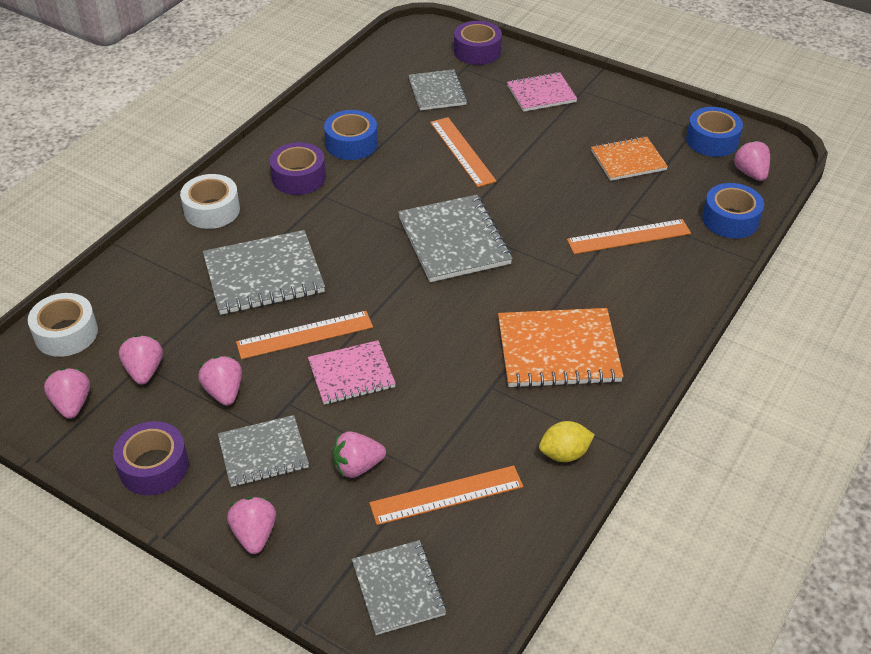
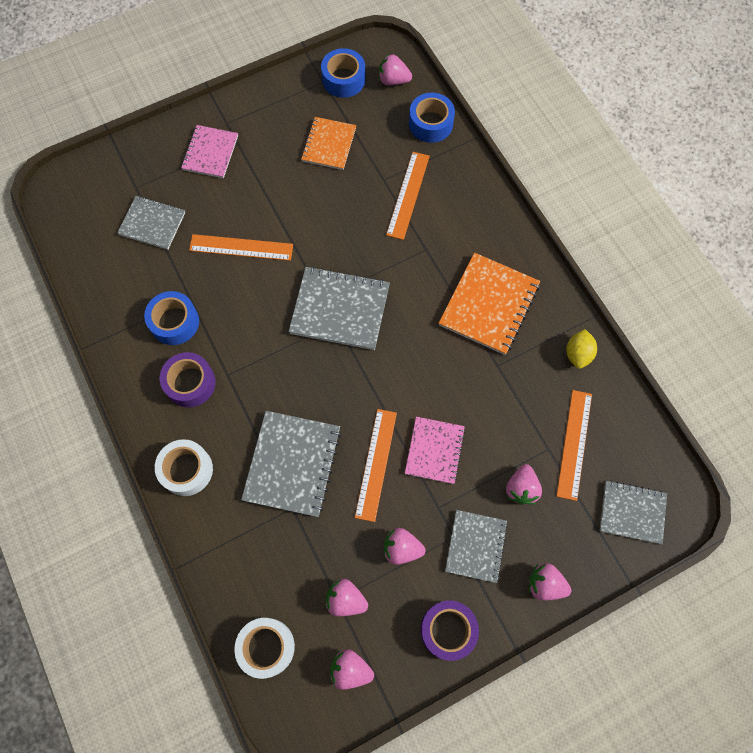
camera: 60 degrees left, 25 degrees up
purple tape [454,21,502,65] -> none

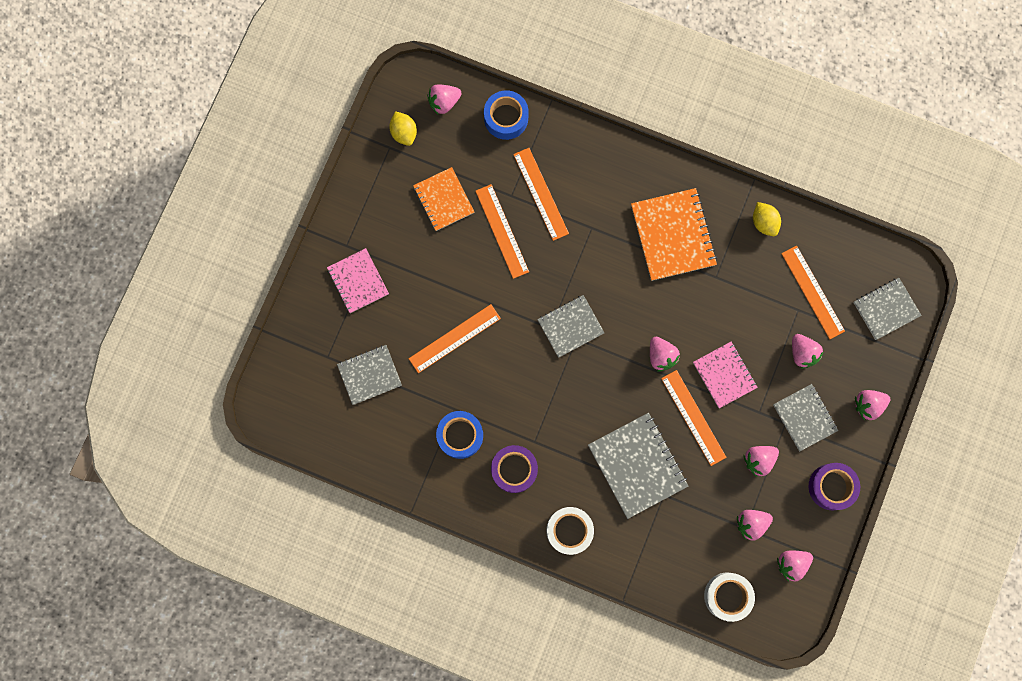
camera: 40 degrees left, 10 degrees up
grey notebook [288,266,390,350] -> grey notebook [537,295,604,358], size x0.65
blue tape [321,48,366,98] -> yellow lemon [389,111,417,146]
none -> orange ruler [475,184,529,279]
none -> pink strawberry [650,337,680,371]

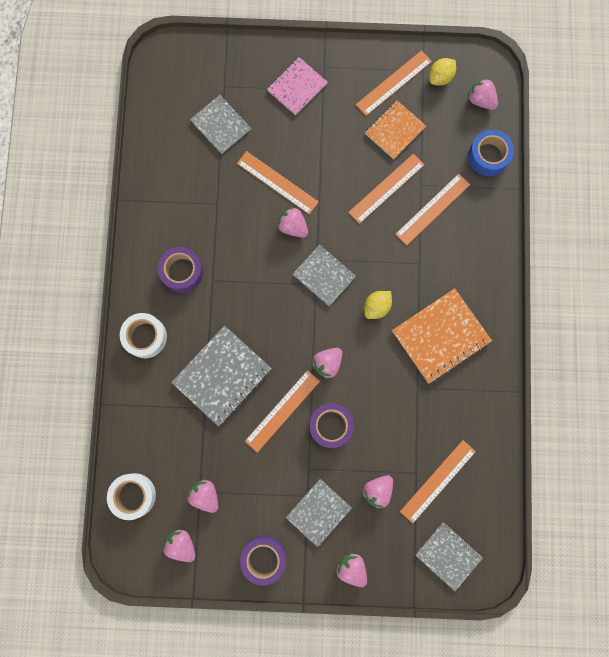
camera: 70 degrees right, 0 degrees up
blue tape [436,411,483,459] -> none
pink notebook [693,342,758,408] -> purple tape [309,403,354,448]
pink strawberry [744,446,779,477] -> pink strawberry moved to [277,207,308,238]
yellow lemon [753,202,781,236] -> yellow lemon moved to [364,291,392,319]
none -> orange ruler [356,50,432,116]

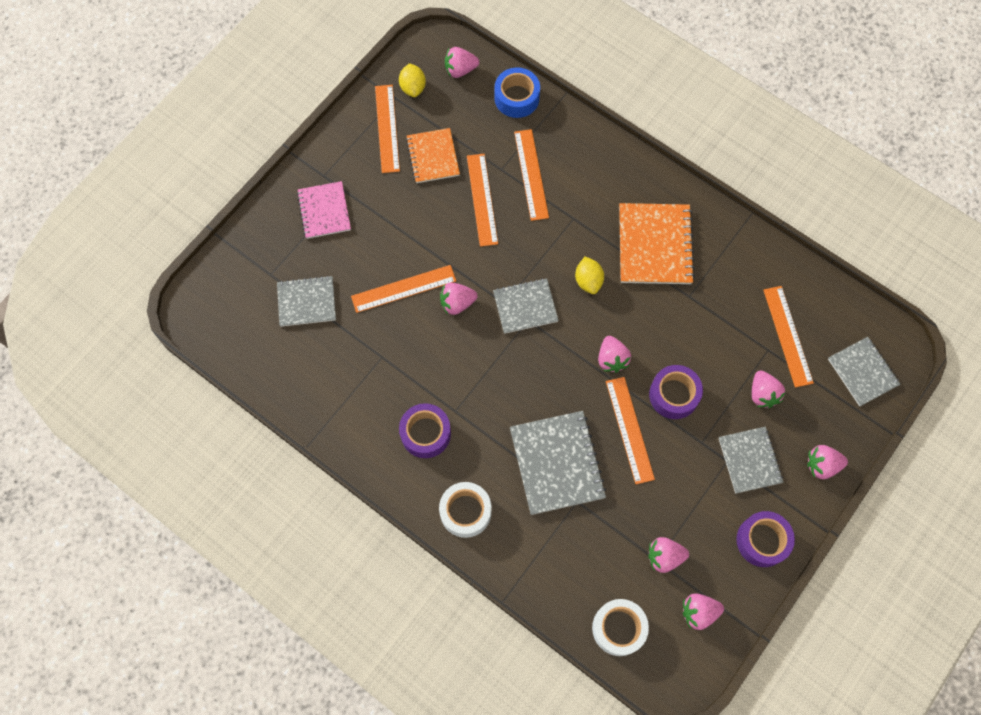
camera: 55 degrees left, 10 degrees down
grey notebook [415,522,483,591] -> grey notebook turned 75 degrees clockwise [828,337,901,406]

